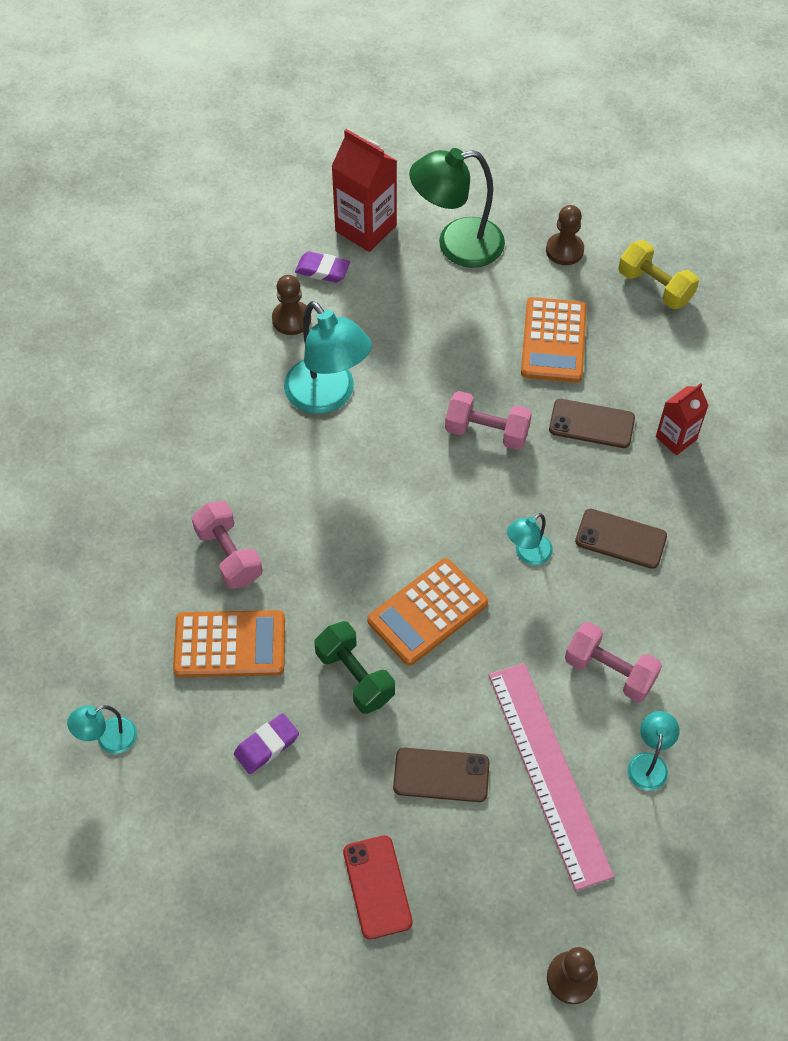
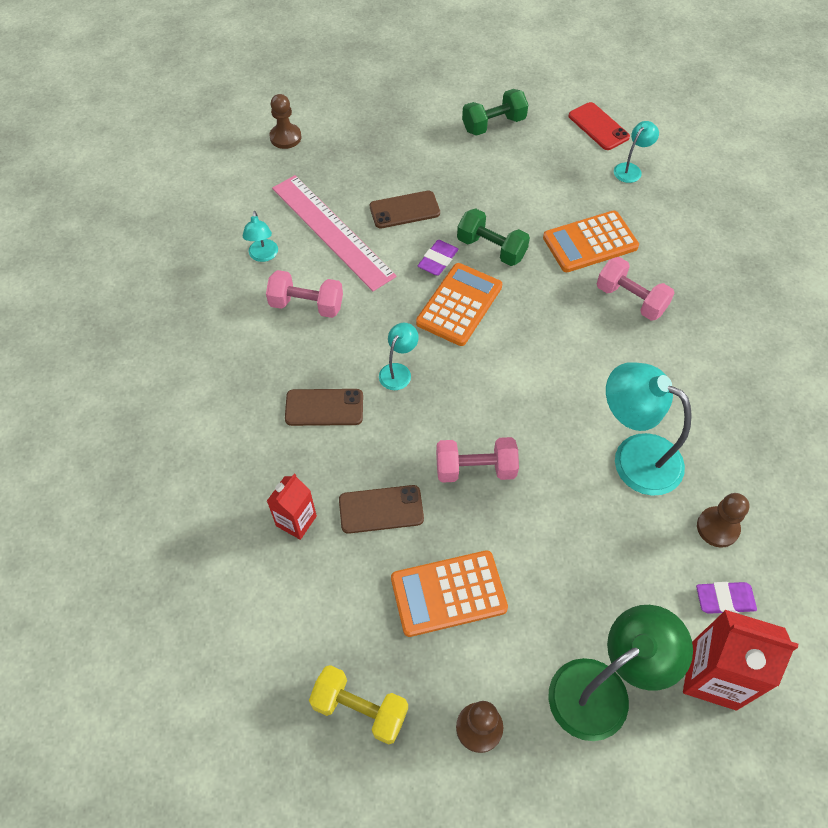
camera: 160 degrees right, 0 degrees up
purple eraser [234,713,299,774] -> purple eraser moved to [418,240,459,276]
red phone [343,835,413,939] -> red phone moved to [569,102,630,150]
orange calculator [521,297,587,383] -> orange calculator turned 90 degrees counterclockwise [391,550,508,637]
none -> green dumbbell [462,89,528,136]

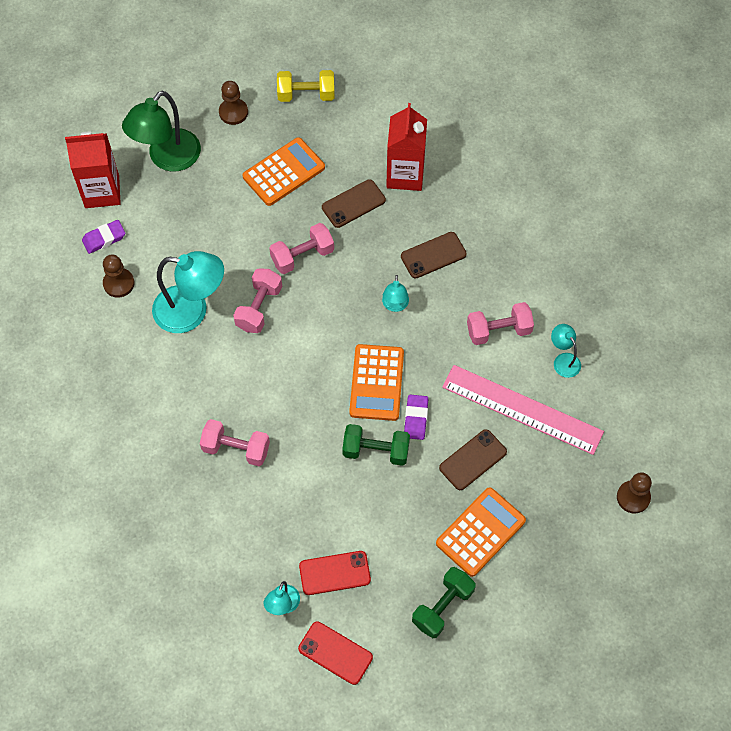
camera: 155 degrees right, 5 degrees up
red carton [267,474,317,540] -> red carton [386,103,427,191], size x1.65
orange calculator [543,210,639,272] -> orange calculator moved to [436,487,526,577]
none -> pink dumbbell [233,268,282,333]
none -> red phone [299,551,371,595]

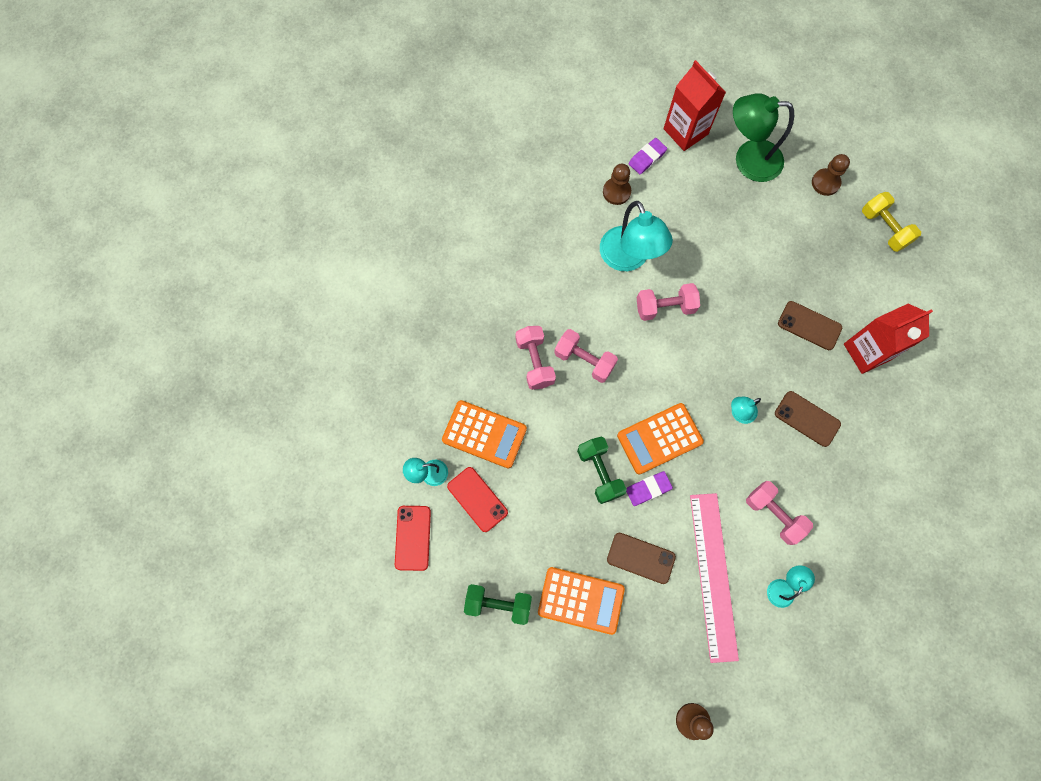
camera: 60 degrees right, 10 degrees up
purple eraser [82,220,125,254] -> purple eraser turned 75 degrees counterclockwise [629,138,667,174]
orange calculator [242,137,325,206] -> orange calculator moved to [442,400,527,468]
pink dumbbell [269,223,334,274] -> pink dumbbell moved to [554,329,618,383]

